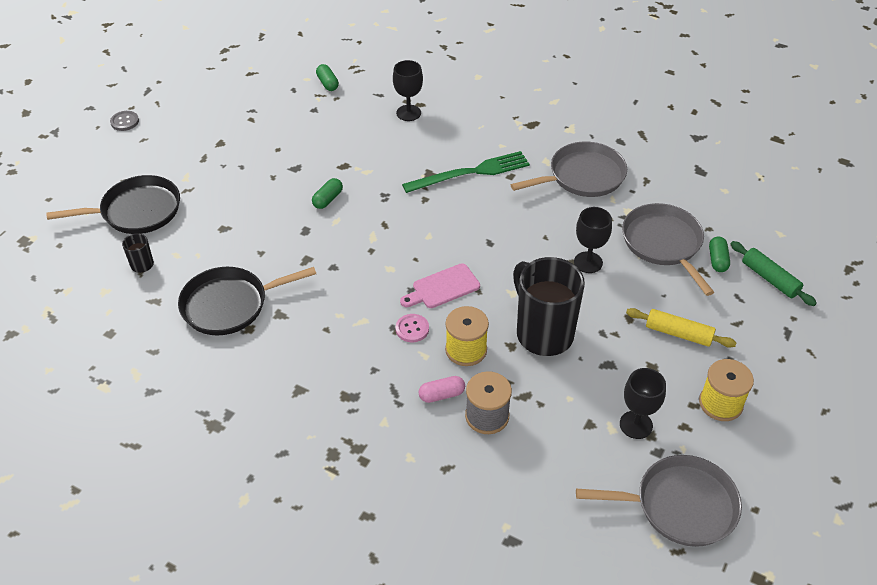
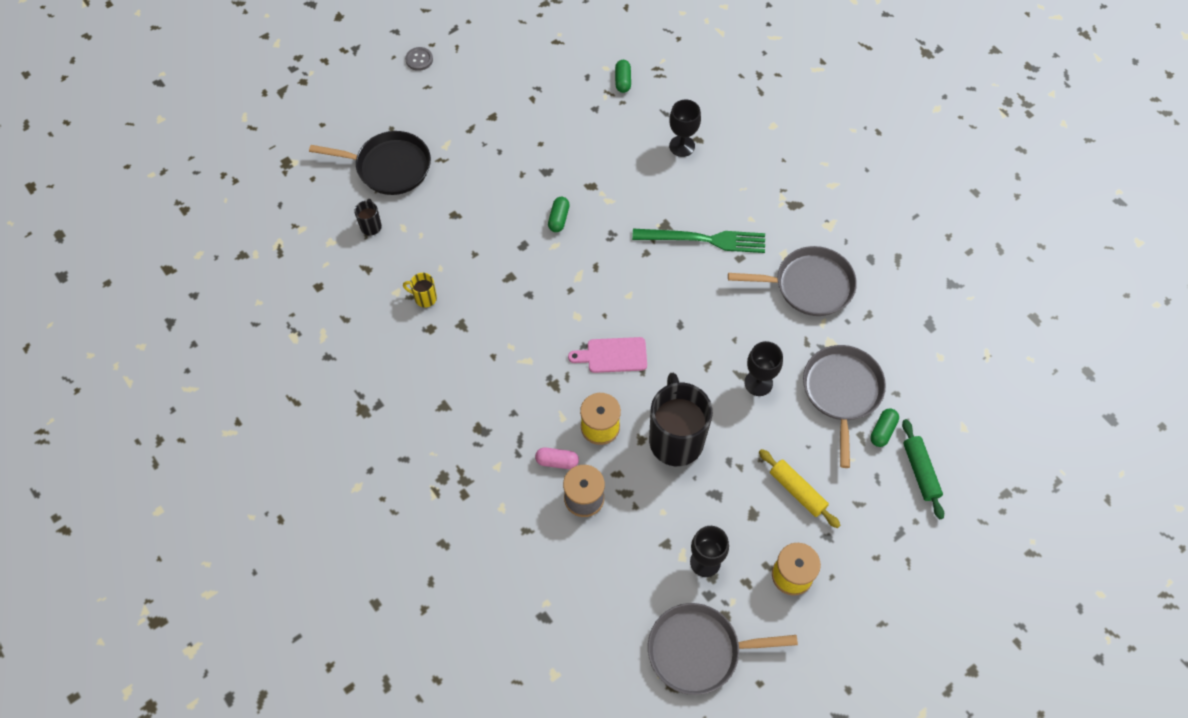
camera: 25 degrees right, 15 degrees up
black pan [178,267,316,335] -> yellow mug [403,273,437,308]
green capsule [312,178,343,209] -> green capsule turned 45 degrees counterclockwise [548,197,570,232]
pink button [396,314,429,342] -> none
grey pan [576,455,742,547] -> grey pan turned 150 degrees clockwise [648,603,798,695]

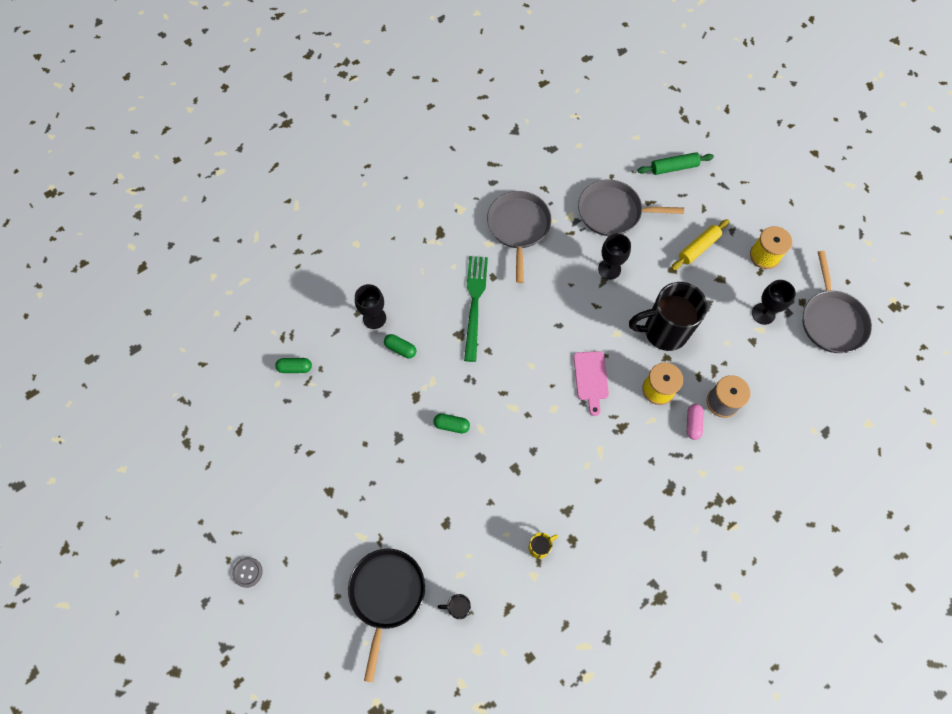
camera: 90 degrees left, 5 degrees up
yellow mug [403,273,437,308] -> yellow mug turned 135 degrees counterclockwise [528,533,558,559]
green capsule [870,408,899,447] -> green capsule moved to [384,334,416,358]

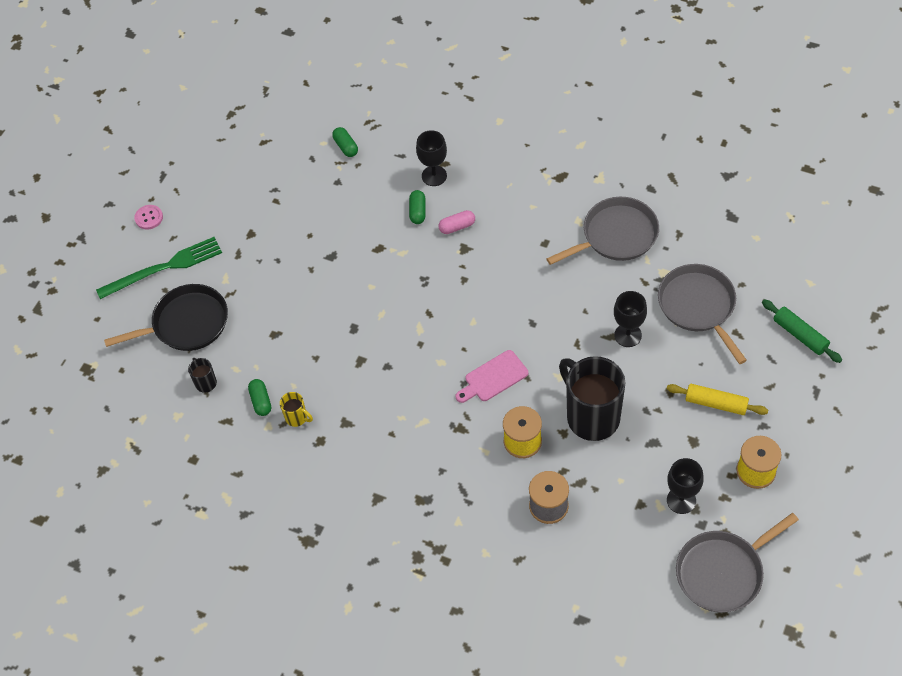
camera: 65 degrees right, 10 degrees down
grey button [232,557,263,588] -> pink button [134,205,163,230]
green capsule [433,414,470,433] -> green capsule moved to [248,379,271,416]
green fork [464,256,488,362] -> green fork moved to [96,237,222,299]
pink capsule [687,404,704,440] -> pink capsule moved to [438,210,475,234]

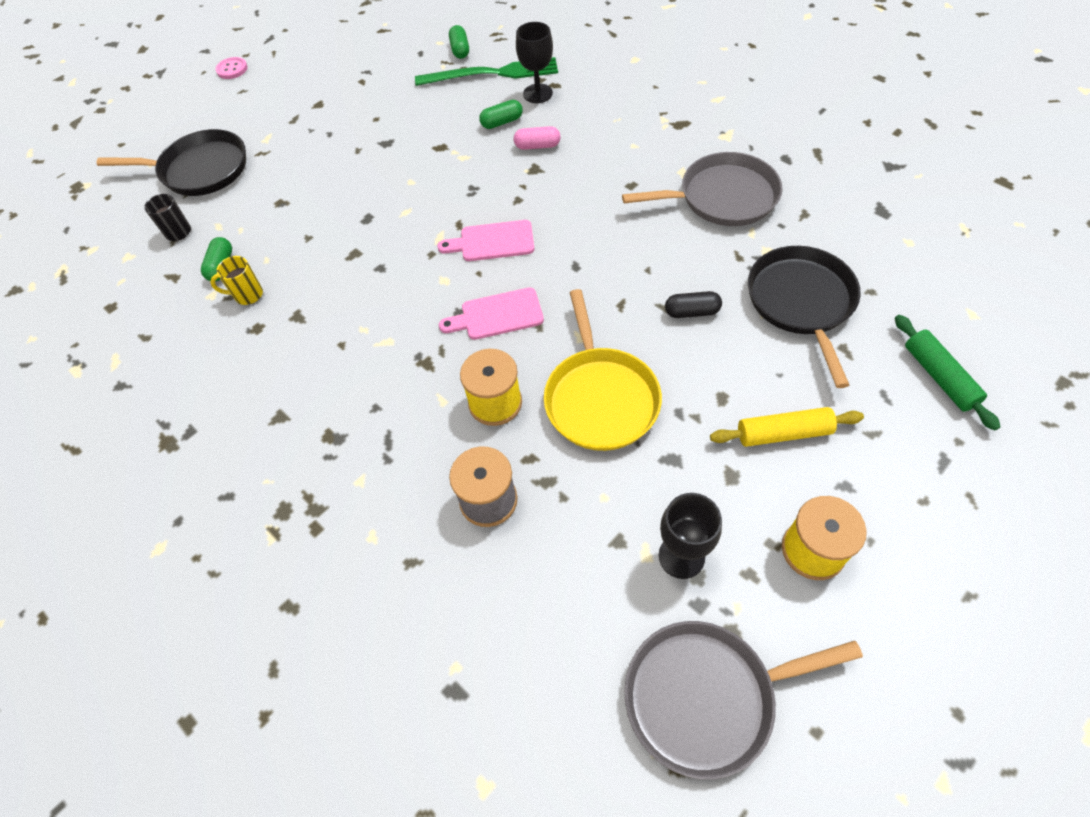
camera: 20 degrees right, 0 degrees up
green fork [96,237,222,299] -> green fork moved to [415,57,558,86]
yellow mug [280,392,313,427] -> yellow mug turned 120 degrees clockwise [210,256,263,305]
green capsule [409,190,426,224] -> green capsule turned 45 degrees clockwise [479,100,523,129]
black mug [559,356,625,441] -> yellow pan [544,289,662,451]
black goblet [614,291,647,347] -> black capsule [665,291,722,318]
grey pan [658,264,747,364] -> black pan [748,246,861,388]
yellow rolling pin [667,384,768,415] -> yellow rolling pin turned 45 degrees counterclockwise [710,407,864,447]
none -> pink cutting board [437,220,534,261]

